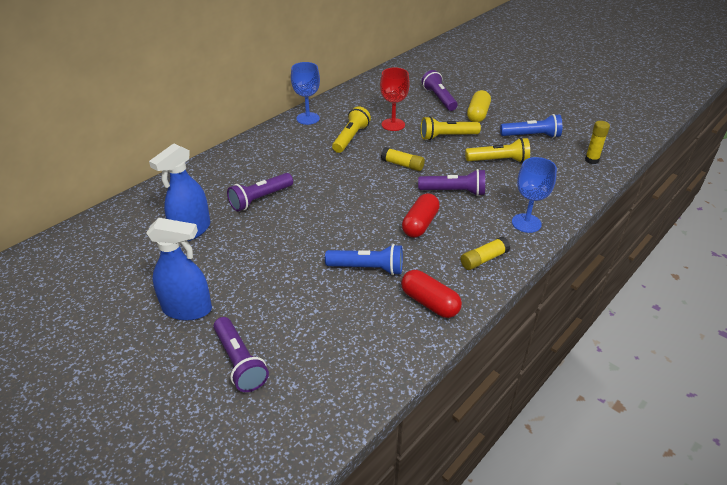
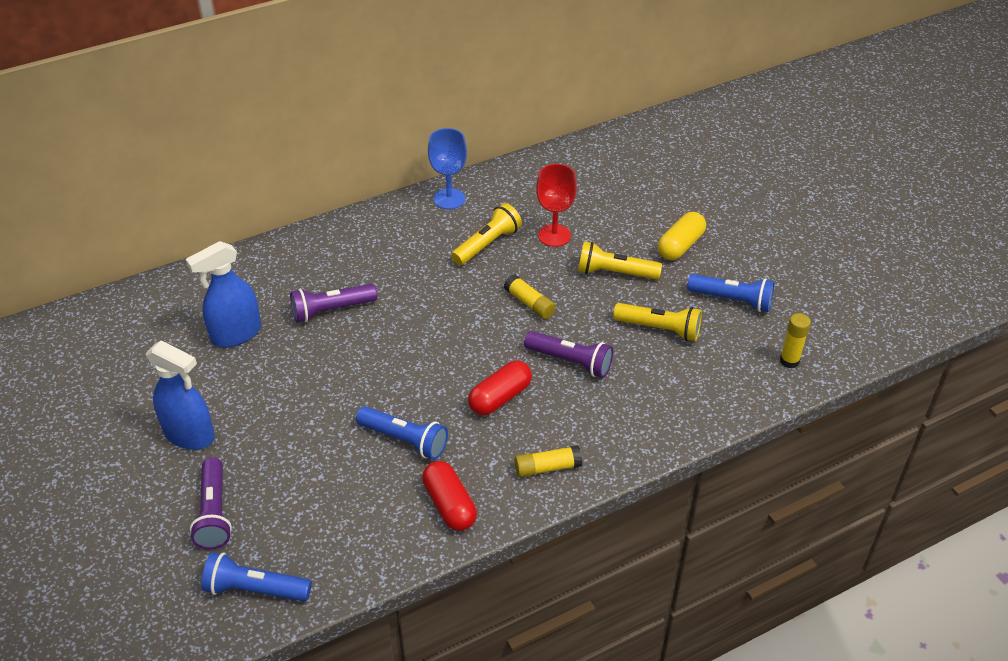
camera: 20 degrees right, 5 degrees up
purple flashlight [422,70,458,111] -> none
blue goblet [512,157,557,233] -> none
none -> blue flashlight [201,552,312,601]

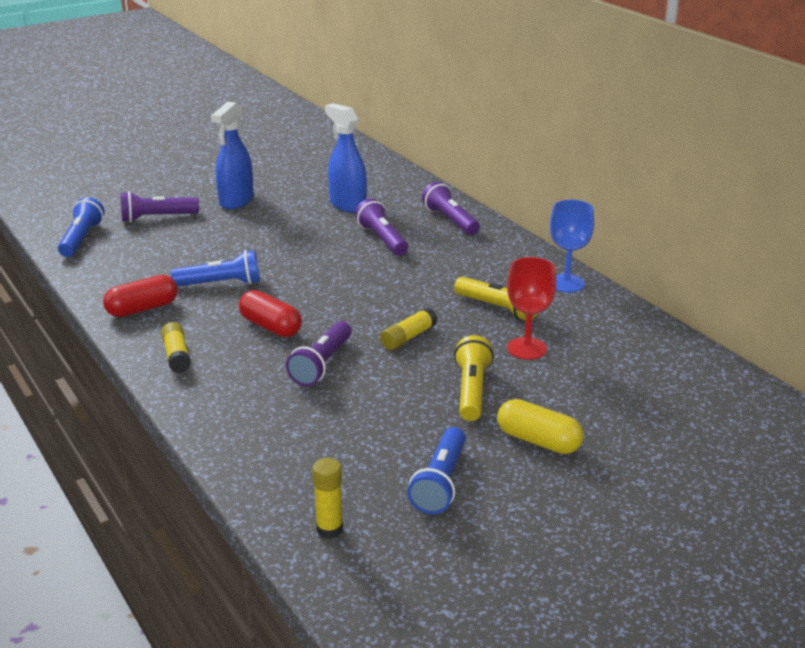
camera: 85 degrees right, 15 degrees down
blue flashlight [356,406,448,460] -> blue flashlight turned 120 degrees counterclockwise [171,250,260,287]
yellow flashlight [613,303,702,341] -> none
none -> purple flashlight [422,182,480,235]

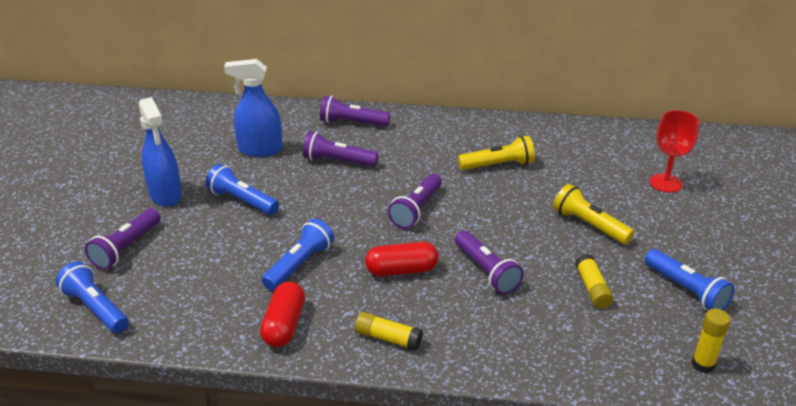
camera: 50 degrees left, 5 degrees up
yellow glue stick [380,307,438,350] -> yellow glue stick moved to [575,254,614,309]
yellow capsule [497,399,584,454] -> none
red goblet [507,257,556,360] -> red goblet moved to [649,110,699,193]
blue goblet [550,200,594,293] -> none
none -> blue flashlight [206,164,279,215]
none -> purple flashlight [388,174,442,229]

